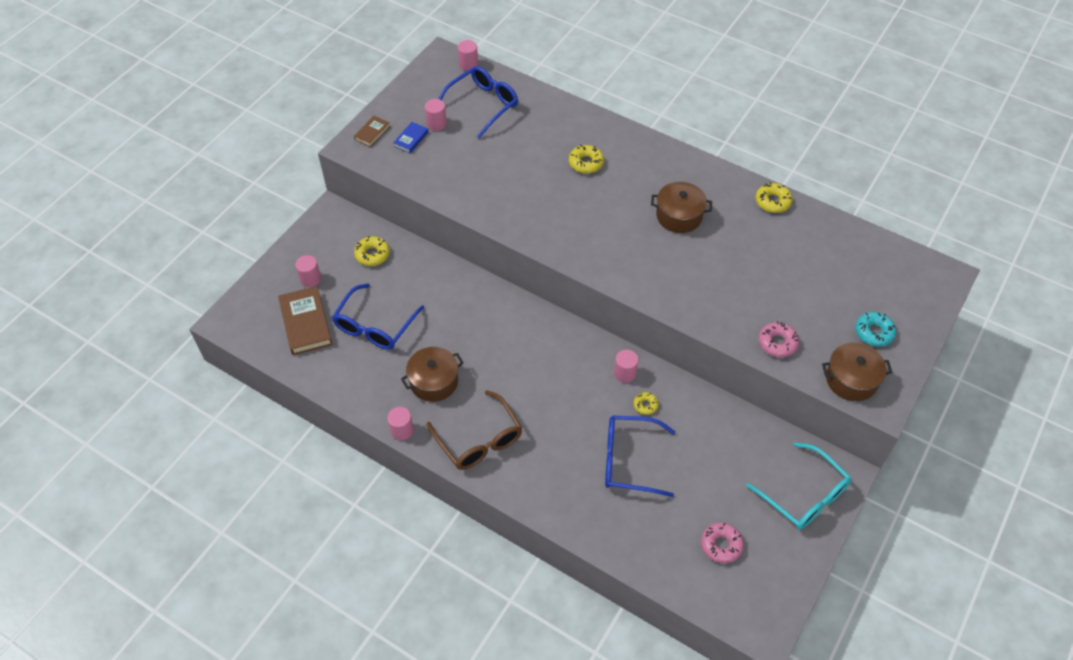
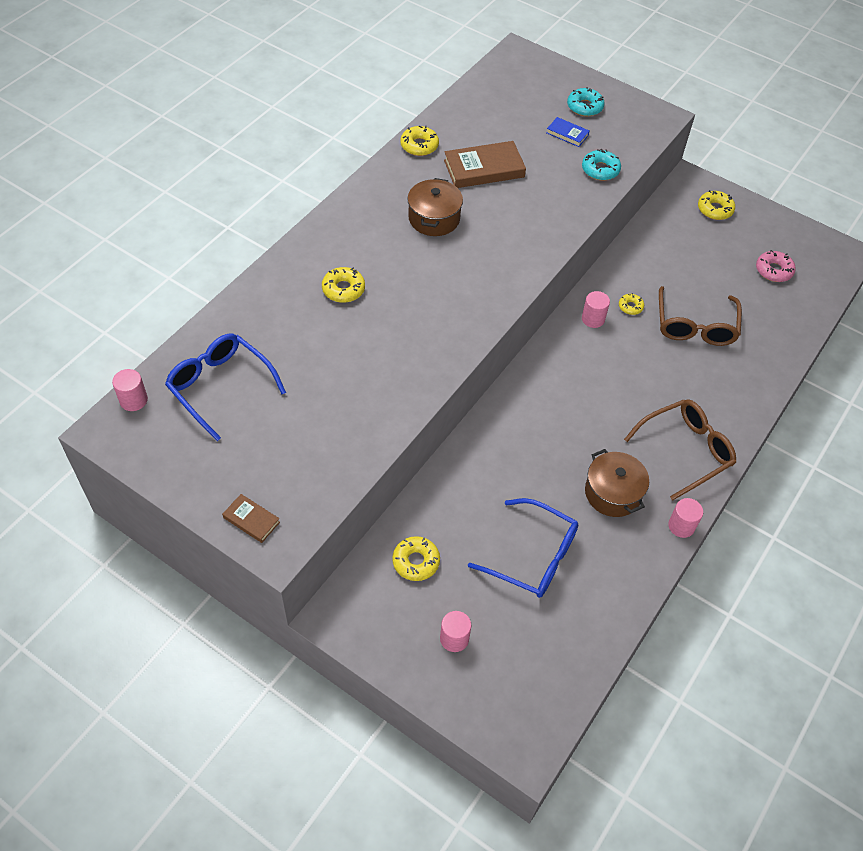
camera: 90 degrees left, 0 degrees up
brown book [278,286,332,355] -> brown book moved to [444,141,526,188]
blue book [393,122,428,153] -> blue book moved to [547,117,589,147]
pink cylinder [425,99,447,131] -> none
blue glasses [605,415,675,497] -> brown glasses [659,286,742,346]
turquoise glasses [746,442,851,530] -> yellow donut [698,190,735,220]
pink donut [758,321,799,357] -> turquoise donut [582,149,621,181]
brown pot [822,342,892,401] -> none

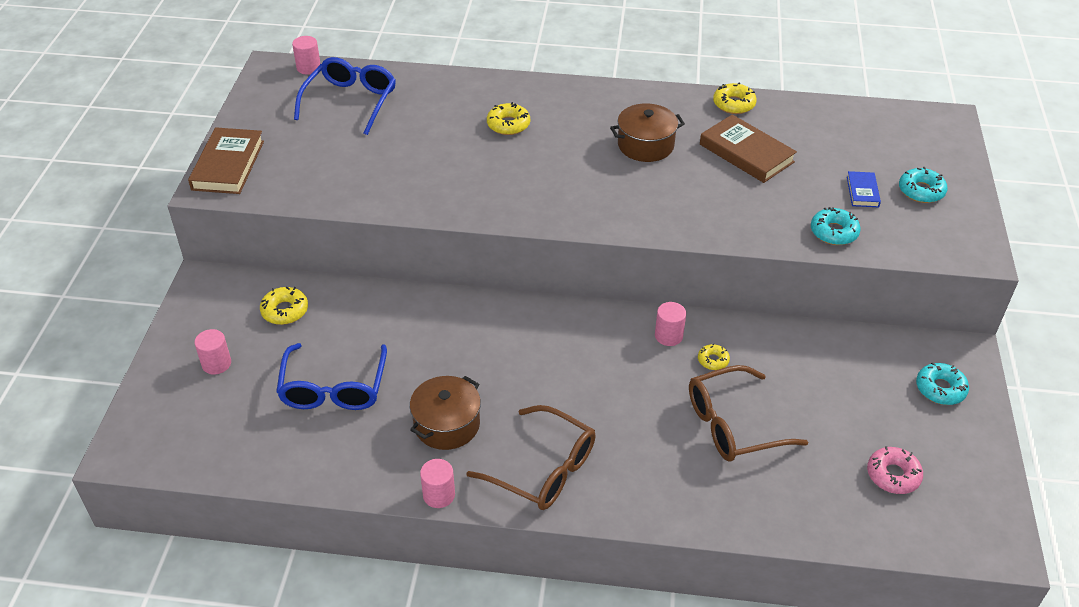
camera: 65 degrees right, 10 degrees down
brown book [222,494,280,543] -> brown book [188,127,264,194], size x1.90
yellow donut [698,190,735,220] -> turquoise donut [916,362,969,405]

